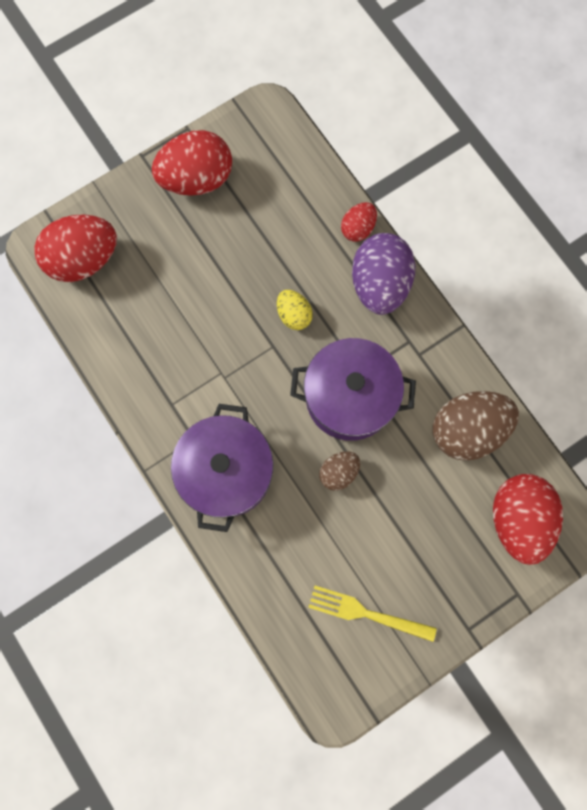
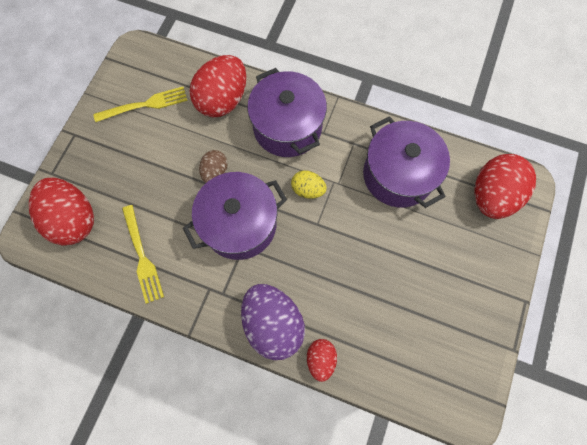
camera: 145 degrees right, 5 degrees down
red egg [152,130,232,196] -> red egg moved to [190,55,246,117]
yellow egg [277,290,313,330] -> yellow egg moved to [291,170,327,199]
brown egg [433,391,519,461] -> yellow fork [122,205,164,304]
none -> purple pot [363,116,450,208]

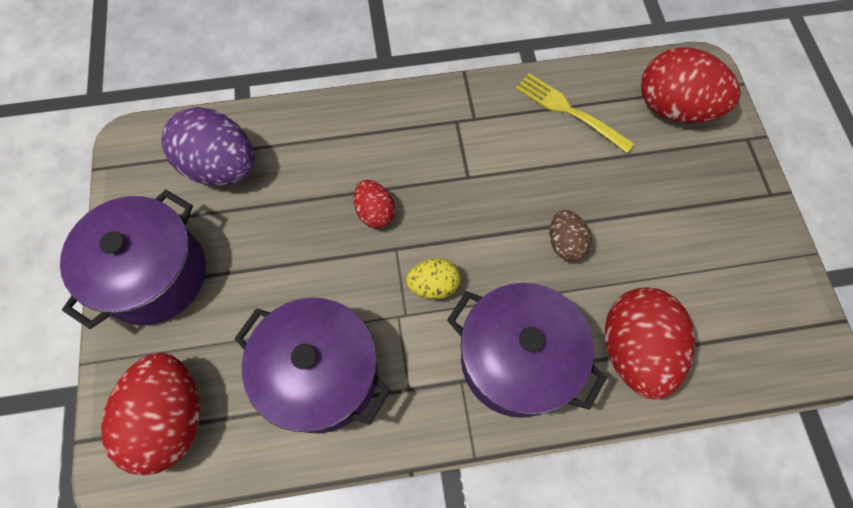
camera: 150 degrees right, 5 degrees down
yellow fork [93,87,188,122] -> none
purple pot [183,172,287,260] -> purple pot moved to [60,190,206,329]
purple egg [241,284,305,360] -> purple egg moved to [161,107,255,186]
red egg [307,339,337,382] -> red egg moved to [354,180,395,228]

